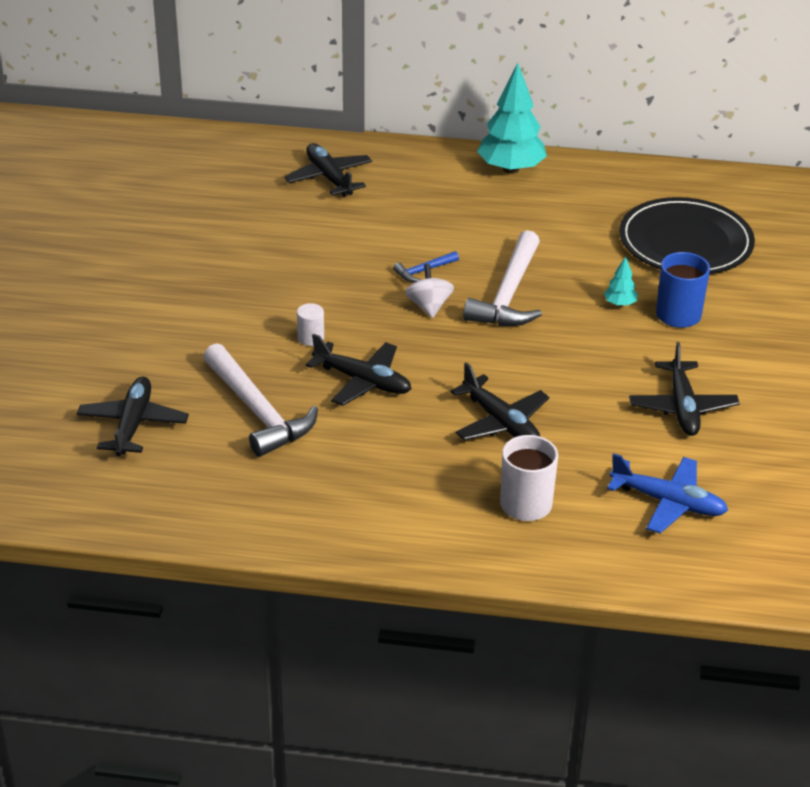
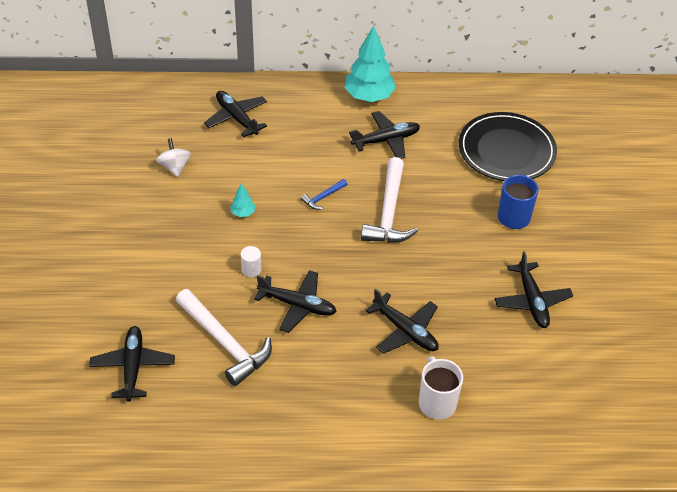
camera: 10 degrees left, 10 degrees up
white spinning top [405,264,454,318] -> white spinning top moved to [156,138,191,177]
turquoise tree [604,256,638,307] -> turquoise tree moved to [230,183,255,217]
blue plane [607,453,728,533] -> none
none -> black plane [349,111,420,159]

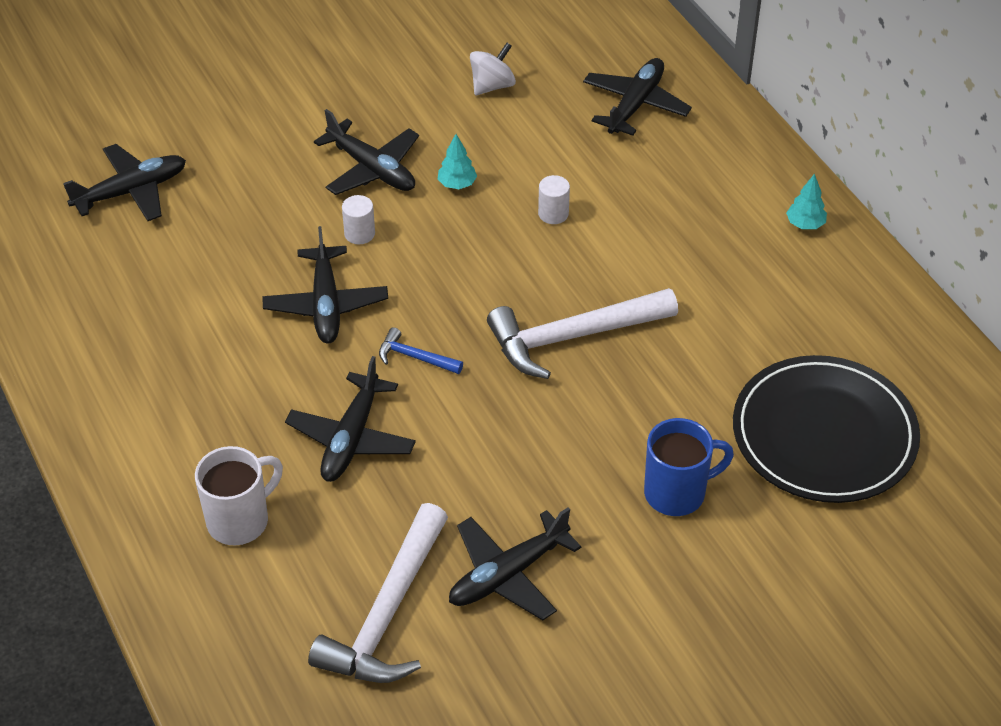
camera: 65 degrees right, 0 degrees up
white hammer [176,289,272,386] -> white hammer moved to [308,503,448,683]
blue hammer [301,179,347,210] -> blue hammer moved to [379,327,463,374]
turquoise tree [344,26,396,102] -> turquoise tree [786,174,827,229], size x0.44
black plane [349,111,420,159] -> black plane moved to [314,109,419,195]
none -> white cylinder [538,175,570,224]

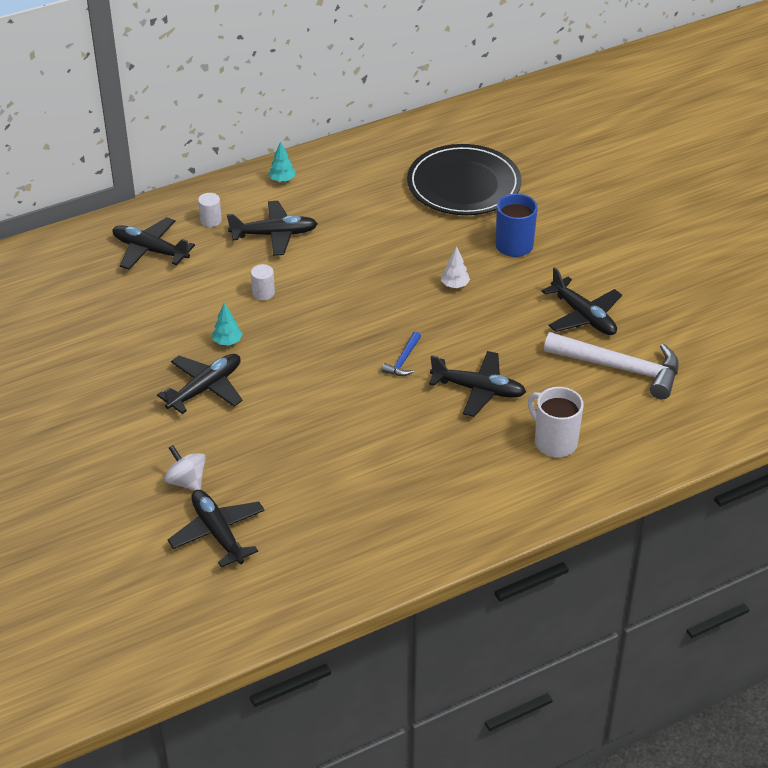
camera: 90 degrees left, 5 degrees down
black plane [262,226,388,344] -> black plane moved to [227,201,318,256]
white cylinder [342,195,375,244] -> white cylinder moved to [198,193,222,227]
white spinning top [470,43,516,95] -> white spinning top moved to [164,445,206,491]
white hammer [487,288,678,379] -> none
none -> white tree [441,246,470,288]

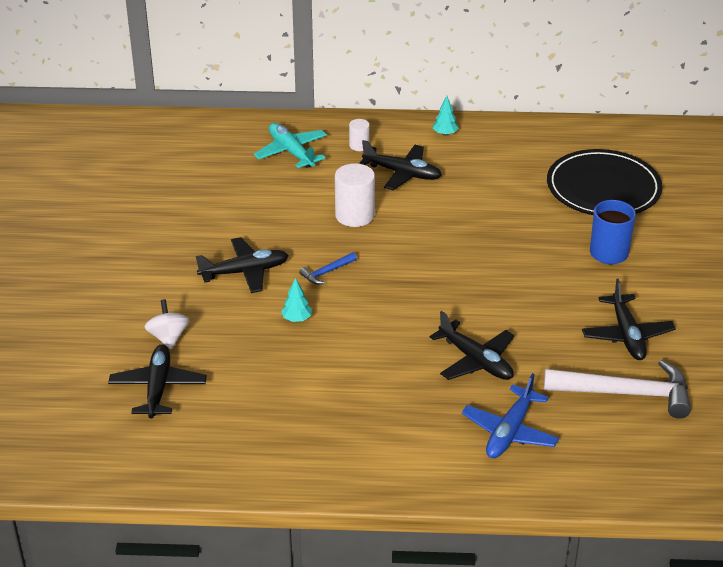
camera: 30 degrees right, 5 degrees down
black plane [112,217,195,270] -> turquoise plane [254,123,327,168]
turquoise tree [212,303,243,345] -> turquoise tree moved to [281,278,312,322]
white cylinder [251,264,275,300] -> white cylinder [335,163,375,227], size x1.83
blue hammer [381,331,421,376] -> blue hammer moved to [299,252,357,284]
white tree [441,246,470,288] -> none
white mug [528,387,583,457] -> blue plane [462,373,559,458]
white hammer [544,332,679,399] -> white hammer turned 45 degrees counterclockwise [544,360,691,419]

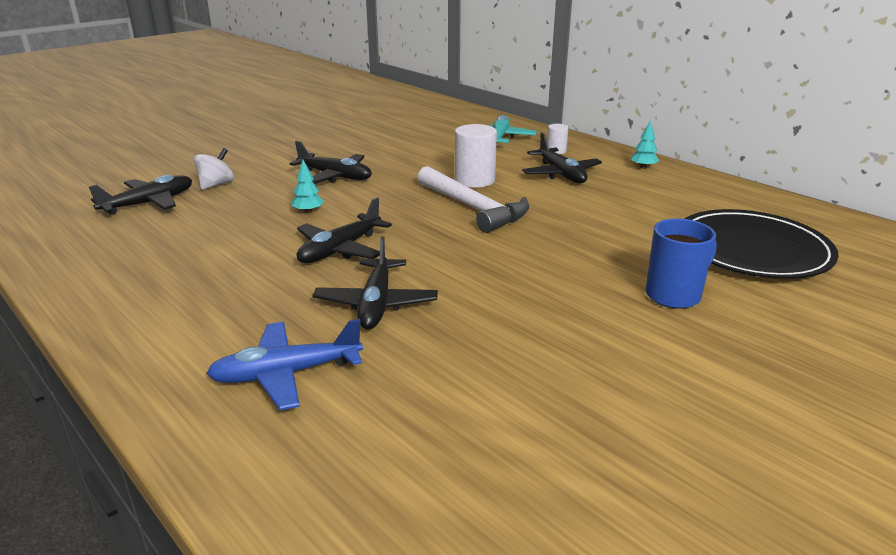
camera: 45 degrees right, 10 degrees down
blue hammer [299,252,357,284] -> none
white hammer [544,360,691,419] -> white hammer moved to [418,166,529,233]
black plane [582,279,676,360] -> black plane moved to [297,197,392,263]

